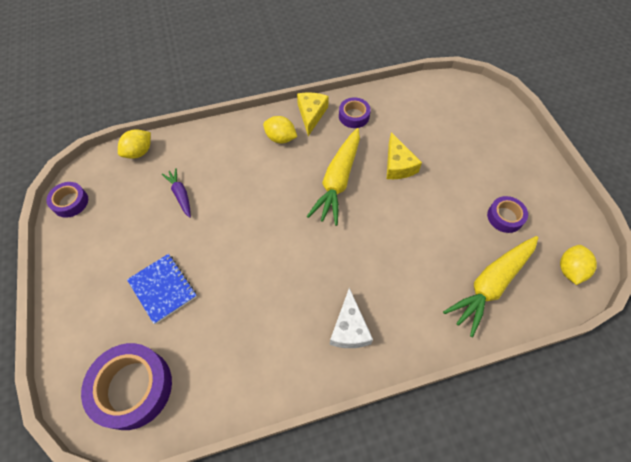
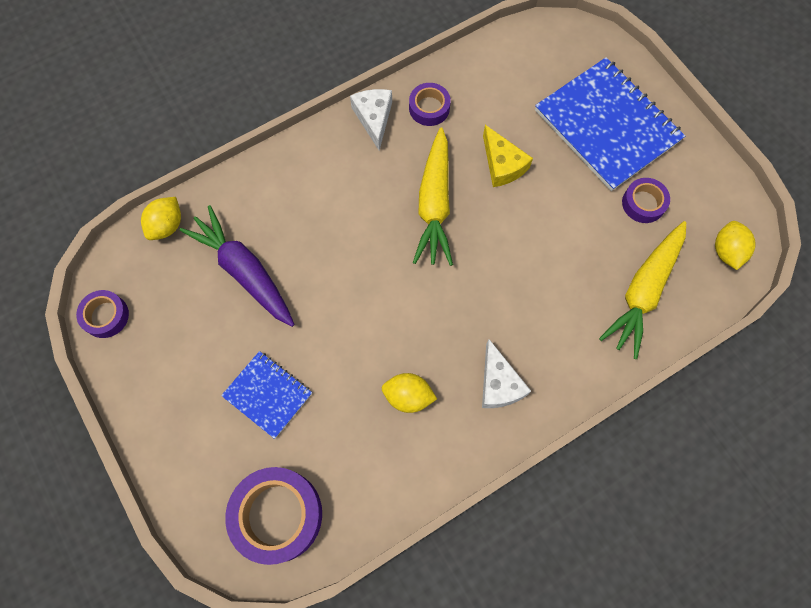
camera: 15 degrees left, 10 degrees up
purple carrot [162,168,191,218] -> purple carrot [179,205,295,327], size x1.94
yellow lemon [263,116,297,143] -> yellow lemon moved to [382,373,437,413]
yellow cheese [297,92,329,136] -> white cheese [350,89,392,151]
none -> blue notebook [535,57,685,191]

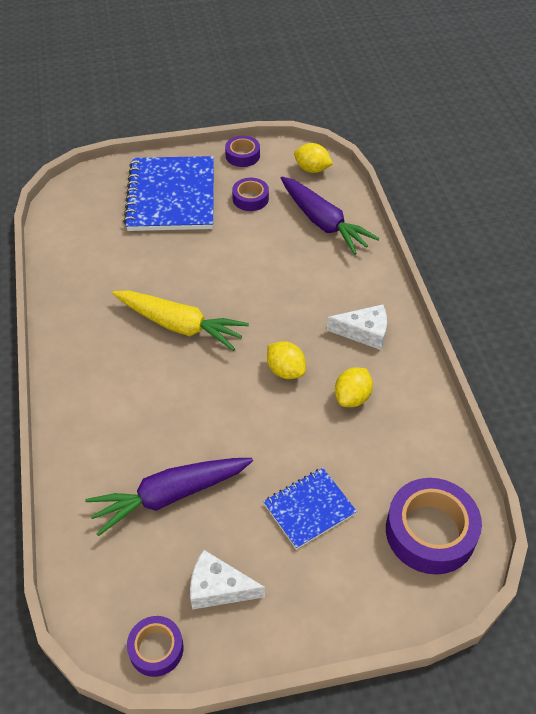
camera: 70 degrees left, 20 degrees down
yellow lemon [141,197,181,240] -> yellow lemon moved to [267,341,306,379]
white cheese [350,89,392,151] -> white cheese moved to [190,550,265,609]
purple tape [409,83,451,126] -> purple tape moved to [225,136,260,167]
yellow cheese [483,125,533,187] -> none
blue notebook [535,57,685,191] -> blue notebook turned 75 degrees counterclockwise [123,156,214,231]
yellow carrot [599,221,686,359] -> purple carrot [281,177,379,255]

